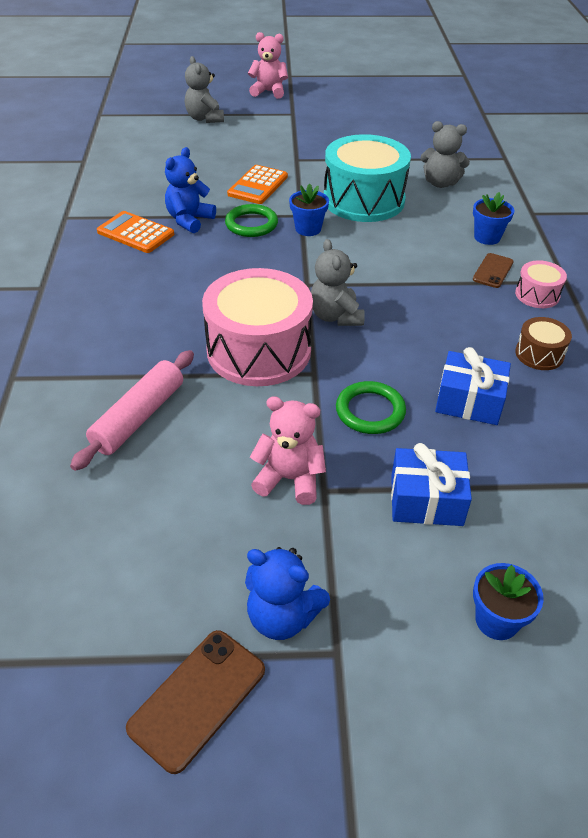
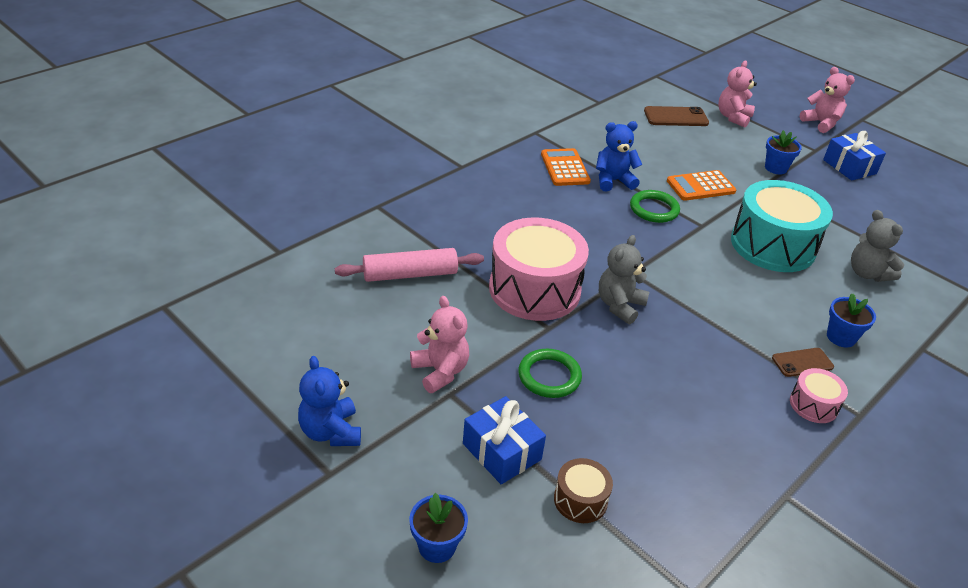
camera: 45 degrees right, 5 degrees down
brown phone [126,630,265,774] -> brown phone moved to [644,106,709,126]
grey teddy bear [185,56,224,123] -> pink teddy bear [718,60,757,127]
blue flower pot [289,183,329,236] -> blue flower pot moved to [765,130,802,174]
blue gift [435,347,511,425] -> blue gift moved to [823,131,886,180]
brown drum [515,317,572,370] -> brown drum moved to [554,458,613,523]

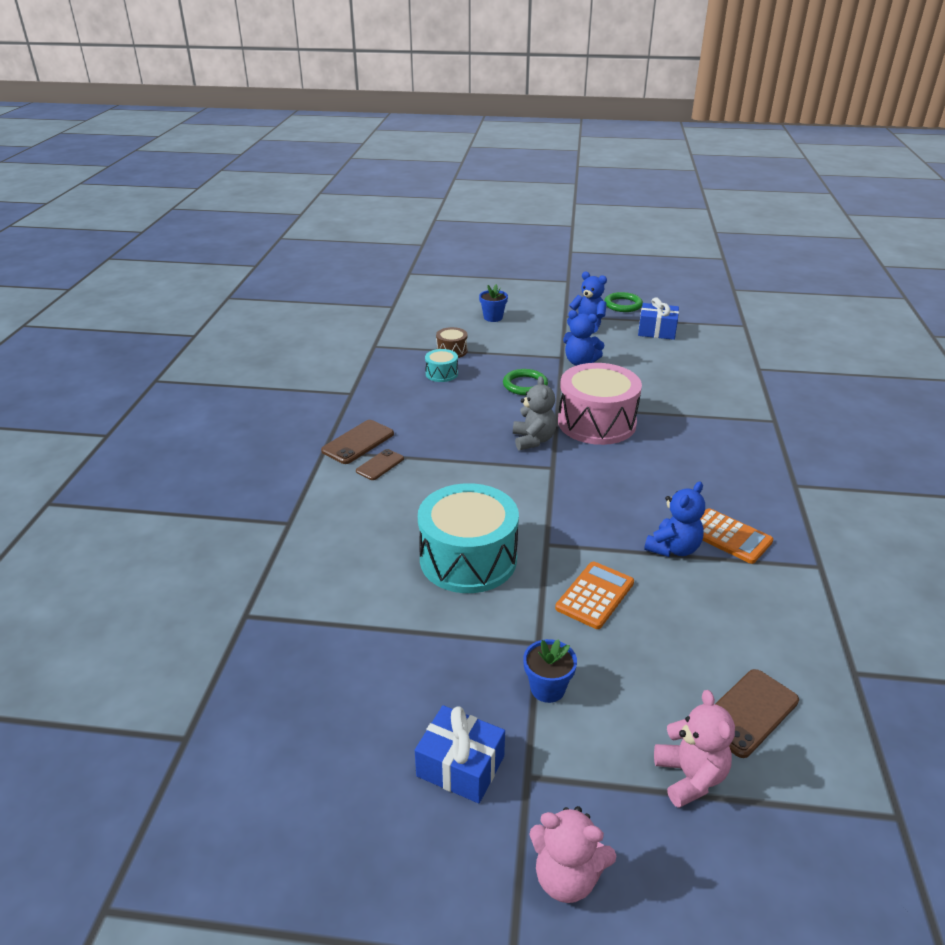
camera: 145 degrees right, 5 degrees down
pink rolling pin [335,248,484,282] -> none
pink teddy bear [410,296,469,393] -> blue teddy bear [563,310,605,366]
blue gift [463,396,546,484] -> blue gift moved to [638,297,679,340]
green ring [630,190,680,223] -> green ring moved to [604,292,643,312]
pink drum [790,368,848,423] -> brown phone [321,420,394,464]
blue flower pot [827,293,876,347] -> none
grey teddy bear [851,210,904,282] -> none
none -> turquoise drum [425,349,458,382]

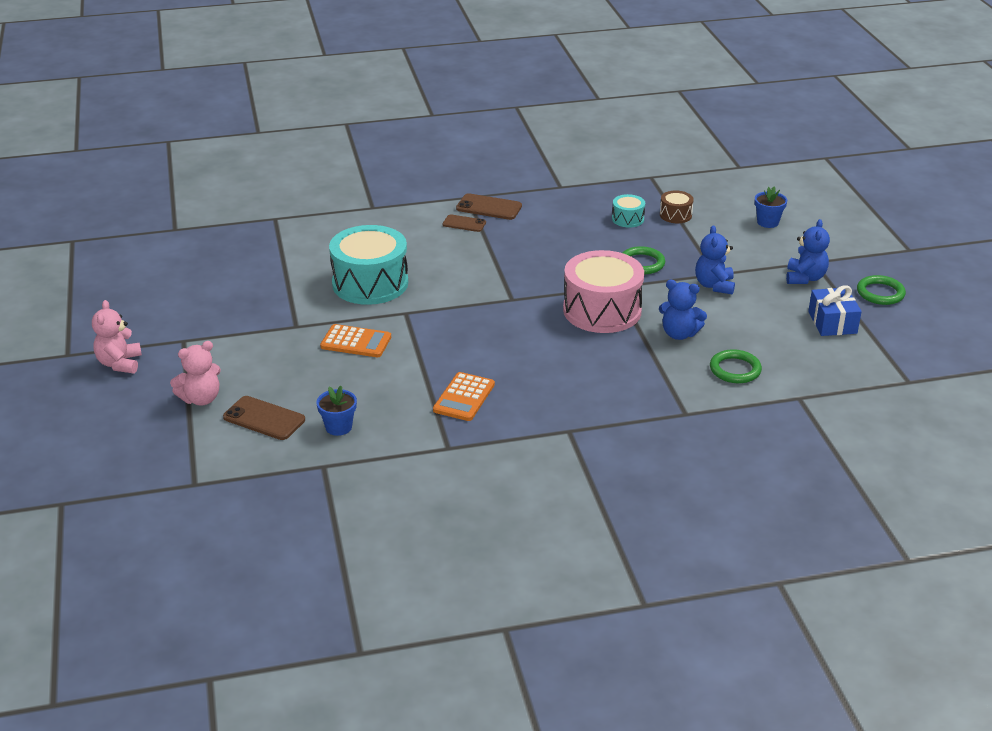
camera: 70 degrees right, 0 degrees up
blue gift [415,705,505,803] -> none
grey teddy bear [513,376,557,450] -> none
blue flower pot [523,639,577,703] -> blue flower pot moved to [316,386,357,436]
blue teddy bear [644,481,705,557] -> blue teddy bear moved to [659,280,707,340]
none -> green ring [710,349,762,383]

